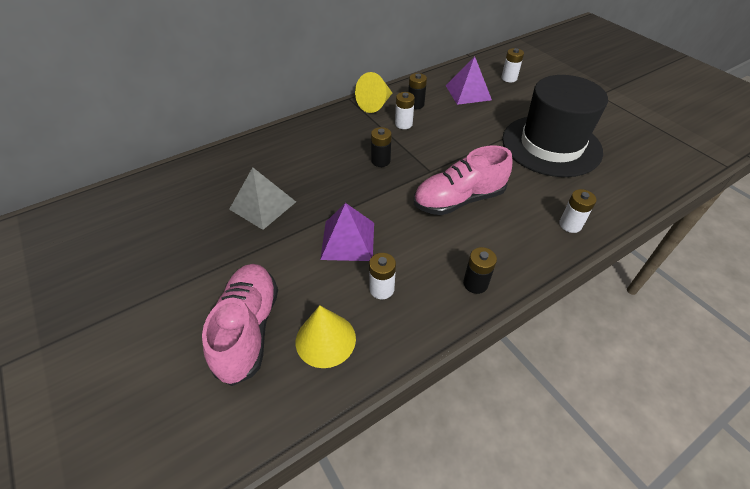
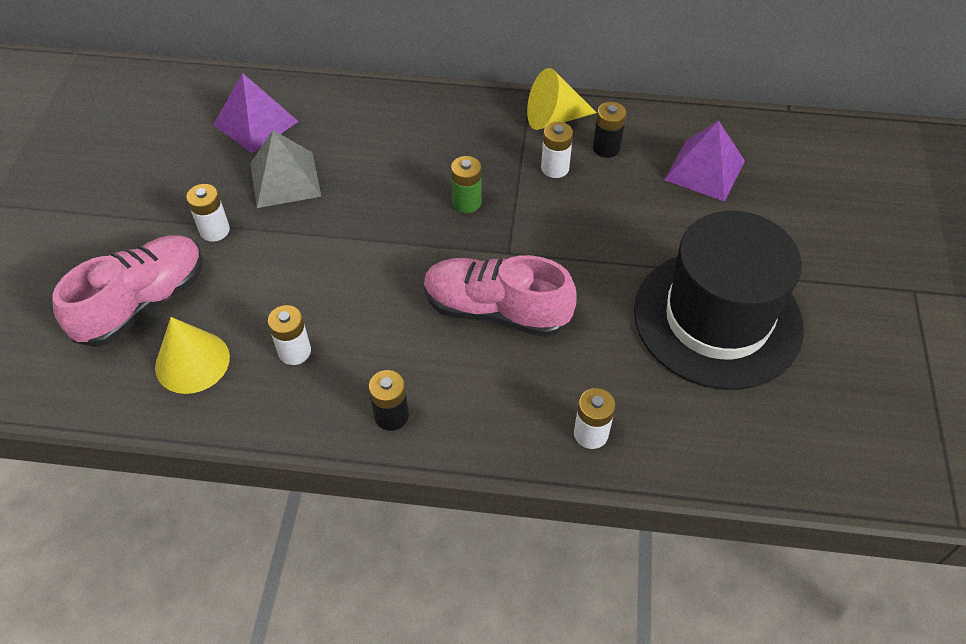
camera: 40 degrees right, 5 degrees up
purple pyramid [320,203,374,261] -> purple pyramid moved to [213,73,299,153]
black battery [371,127,392,167] -> green battery [451,156,481,213]
white battery [502,48,524,82] -> white battery moved to [186,184,230,242]

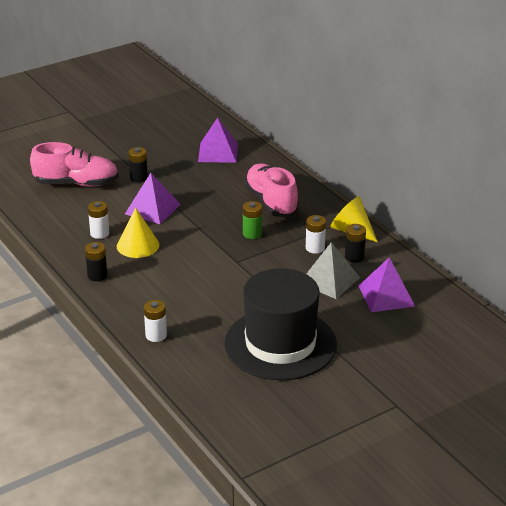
camera: 50 degrees right, 20 degrees down
yellow cone [155,317,230,394] -> yellow cone moved to [117,208,159,258]
white battery [186,184,230,242] -> black battery [128,147,148,183]
grey pyramid [250,130,321,208] -> grey pyramid moved to [306,242,360,299]
pink shoe [424,255,577,337] -> pink shoe moved to [244,163,299,217]
none -> purple pyramid [125,173,181,224]

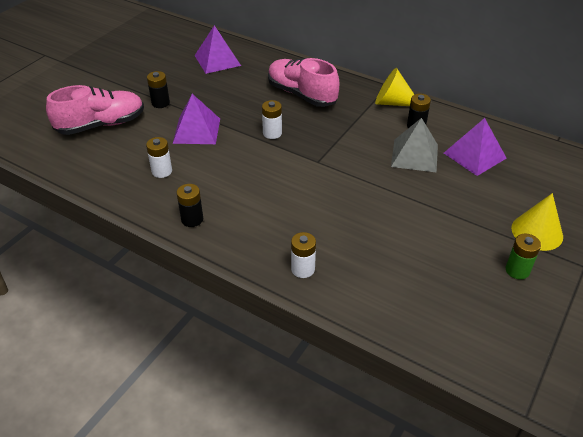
camera: 25 degrees left, 10 degrees up
yellow cone [117,208,159,258] -> yellow cone moved to [511,193,563,251]
black hat [224,268,337,381] -> none
green battery [243,201,262,239] -> green battery moved to [506,234,541,279]
white battery [306,215,326,254] -> white battery moved to [262,100,282,139]

